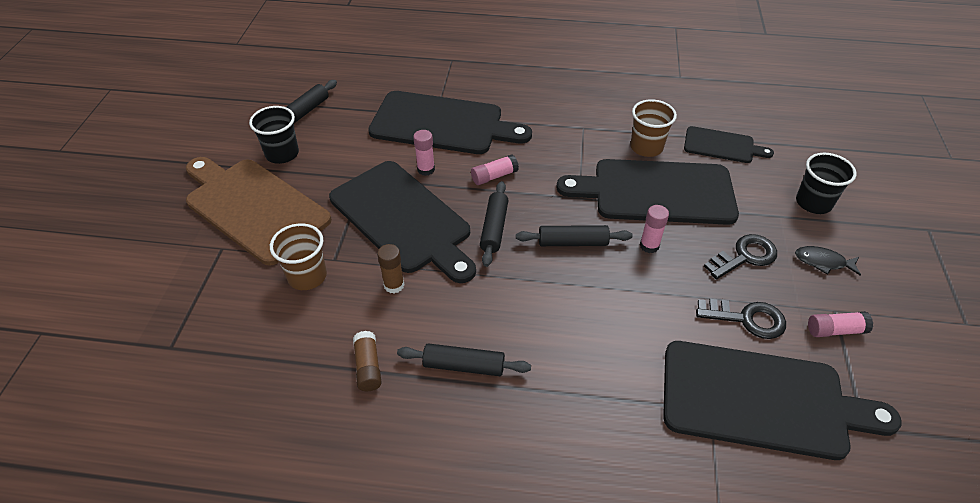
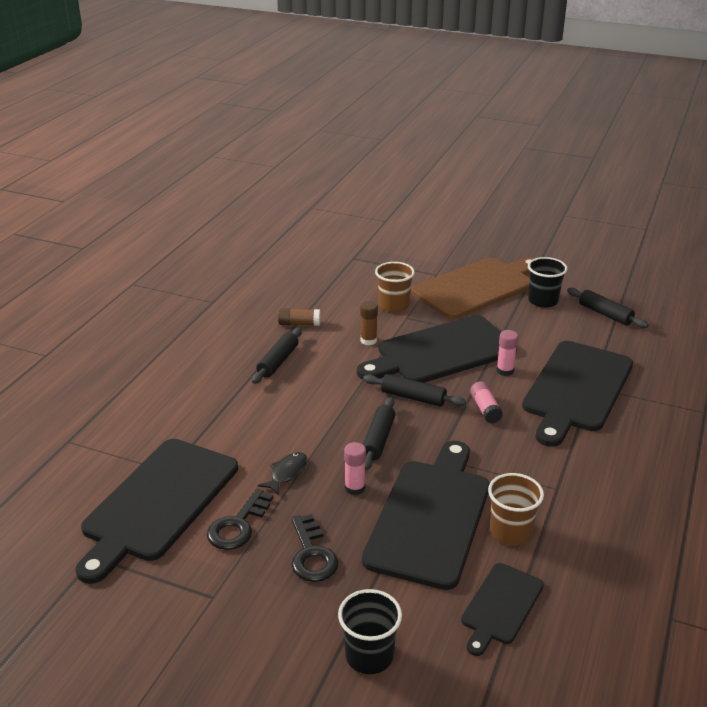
camera: 105 degrees right, 15 degrees down
black fish [795,246,861,276] -> black fish moved to [258,452,307,495]
pink glue stick [808,311,873,337] -> none

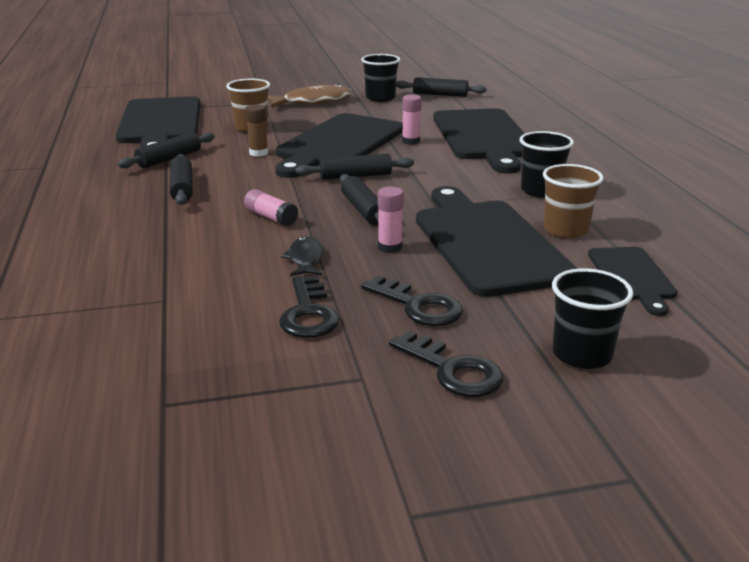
camera: 35 degrees left, 5 degrees down
black cutting board [75,439,238,584] -> black cutting board moved to [116,97,200,147]
brown glue stick [278,308,320,326] -> black rolling pin [118,132,215,168]
brown cutting board [411,257,535,319] -> brown fish [268,84,353,108]
pink glue stick [470,381,503,423] -> pink glue stick moved to [244,189,298,226]
none -> black key [389,330,503,397]
none -> black cup [520,131,574,198]

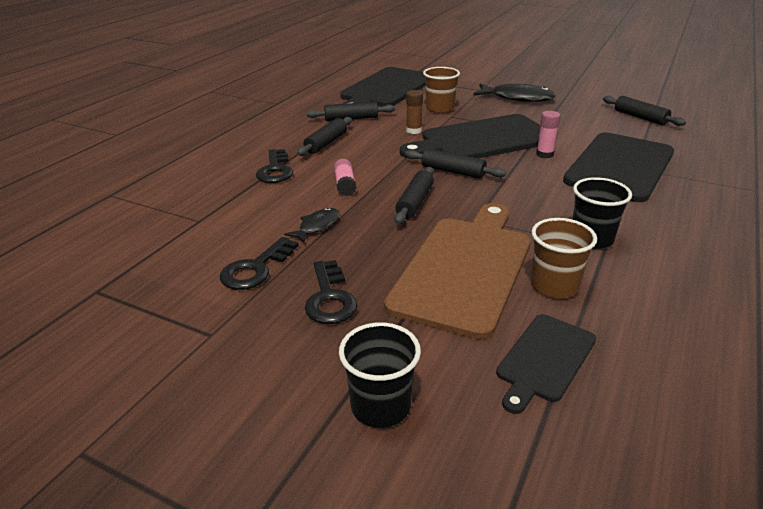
camera: 40 degrees right, 5 degrees up
brown fish [268,84,353,108] -> black fish [474,83,556,102]
black cup [361,54,400,102] -> none
pink glue stick [378,187,404,253] -> none
black key [389,330,503,397] -> black key moved to [256,149,293,183]
black cutting board [416,186,578,297] -> brown cutting board [384,203,531,340]

